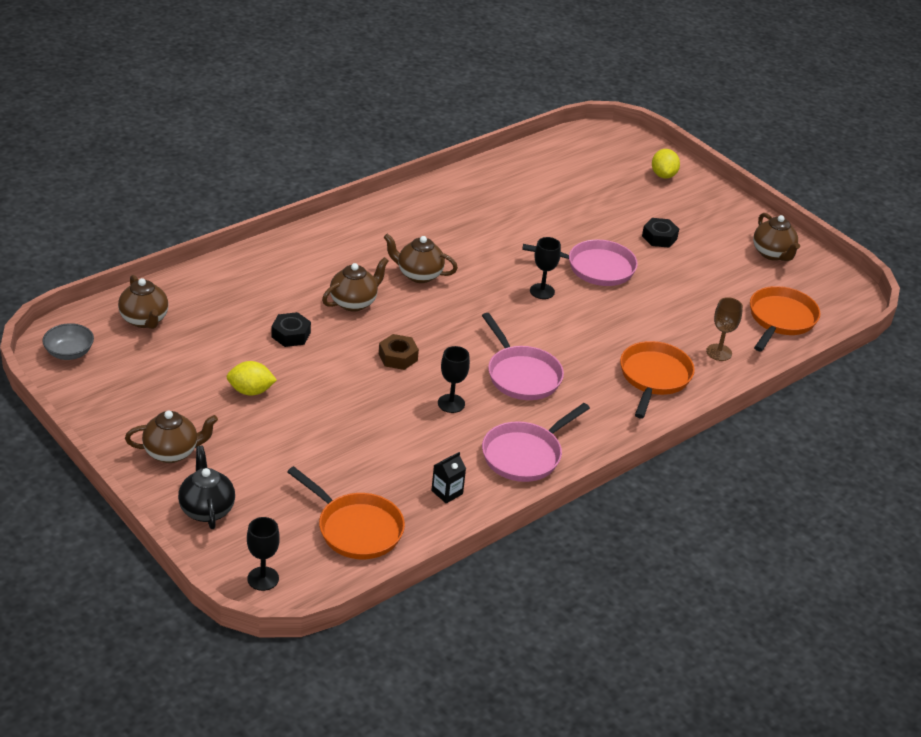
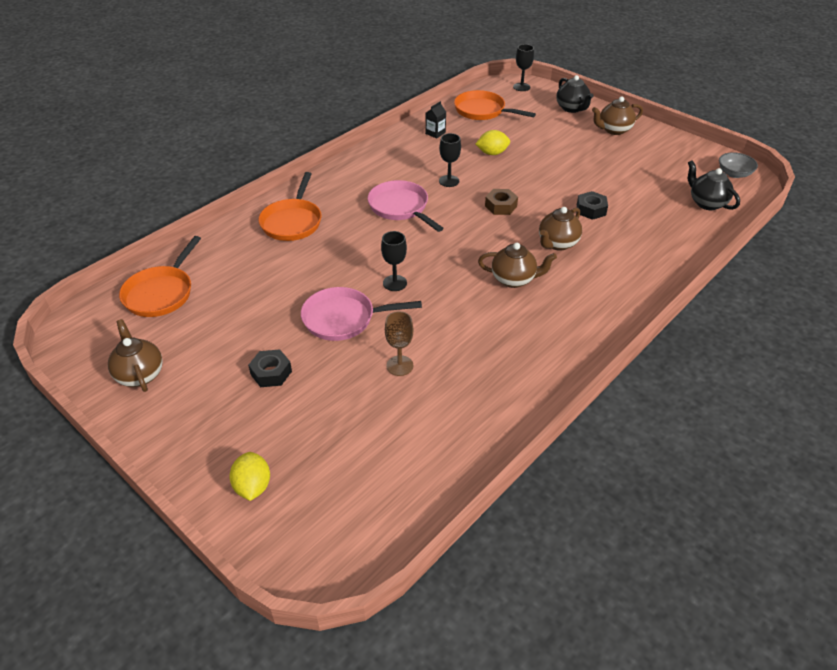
camera: 175 degrees right, 5 degrees up
brown teapot [118,275,168,329] -> black teapot [688,160,740,210]
yellow lemon [226,361,277,395] -> yellow lemon moved to [476,130,510,155]
pink pan [482,403,590,482] -> none
brown goblet [706,297,743,361] -> brown goblet moved to [385,311,413,376]

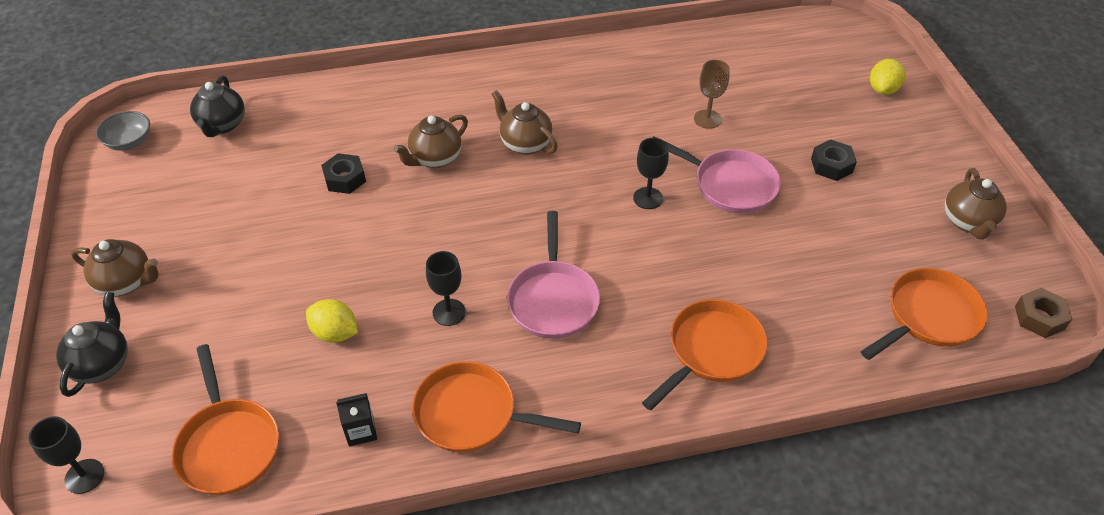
camera: 145 degrees left, 5 degrees up
brown nut [485,189,518,215] -> brown nut moved to [1015,288,1072,338]
brown teapot [539,207,582,251] -> brown teapot turned 150 degrees clockwise [393,115,468,168]
none -> orange pan [412,361,581,452]

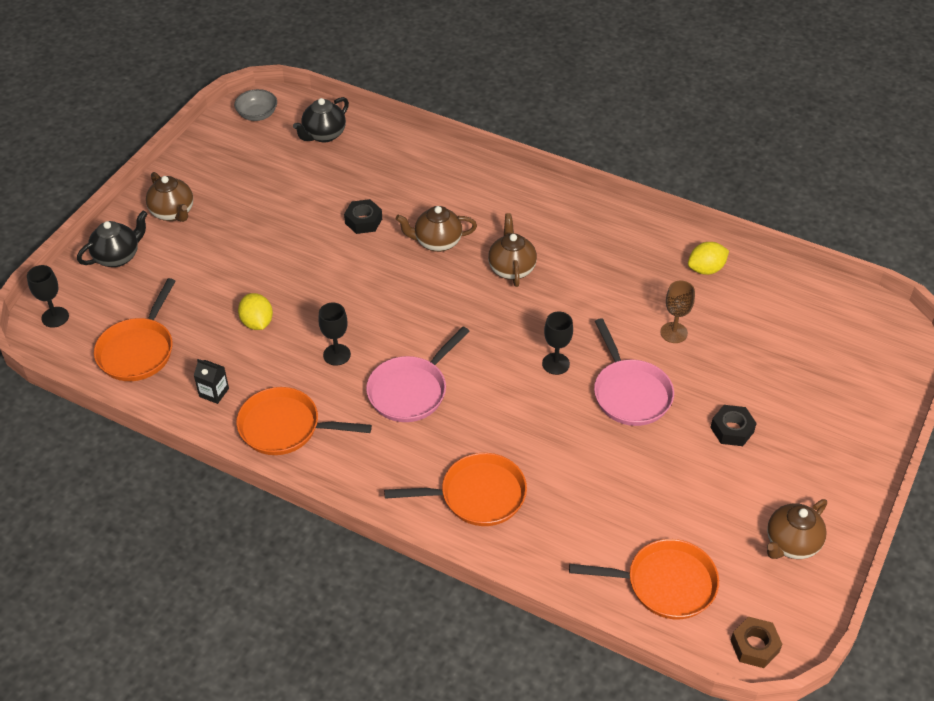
camera: 40 degrees right, 0 degrees up
orange pan [412,361,581,452] -> orange pan turned 45 degrees counterclockwise [236,387,372,455]
yellow lemon [870,59,906,95] -> yellow lemon moved to [688,242,729,275]

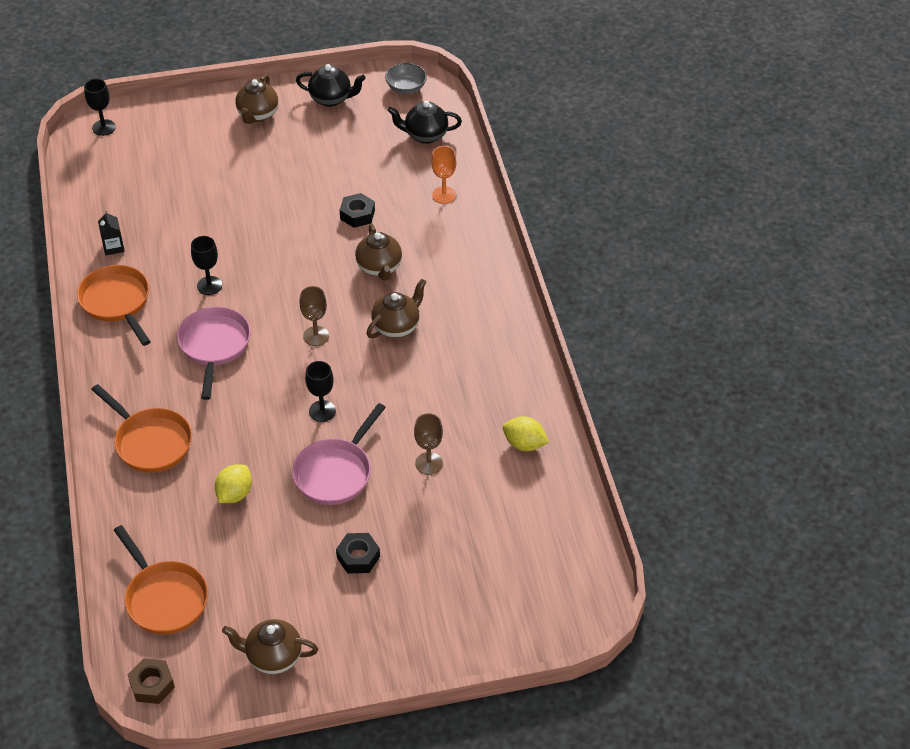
camera: 50 degrees right, 0 degrees up
black teapot [77,211,148,267] -> black teapot moved to [296,64,366,107]
orange pan [94,278,176,381] -> none
yellow lemon [238,293,273,330] -> yellow lemon moved to [215,464,252,503]
pink pan [366,327,470,422] -> pink pan turned 90 degrees clockwise [177,307,251,400]
brown teapot [396,206,477,252] -> brown teapot turned 150 degrees counterclockwise [355,224,402,281]
none -> brown goblet [299,286,329,346]
none -> orange goblet [431,146,456,204]

